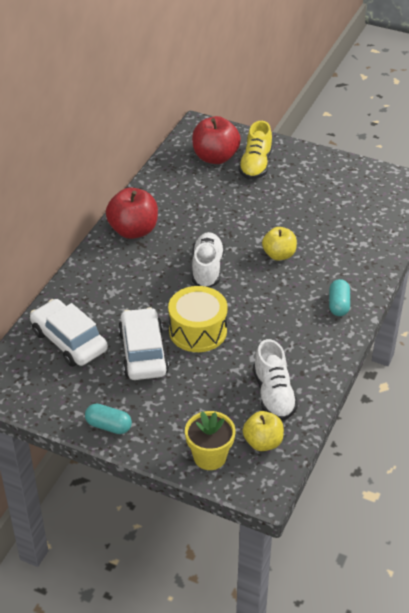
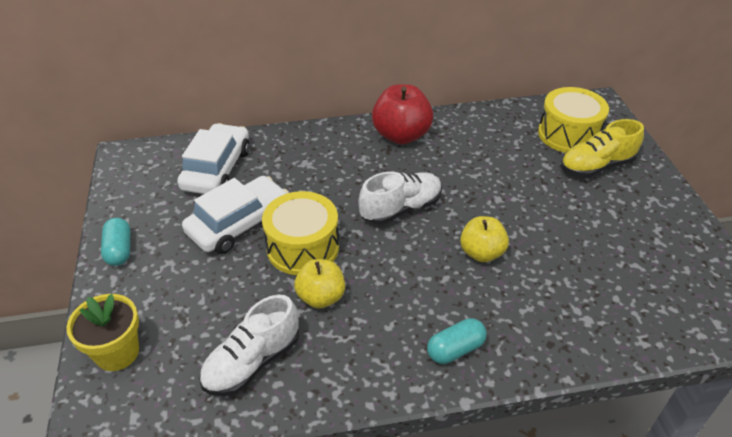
camera: 55 degrees right, 0 degrees up
red apple [192,116,241,164] -> yellow drum [538,87,609,153]
yellow apple [243,411,284,451] -> yellow apple moved to [294,259,345,309]

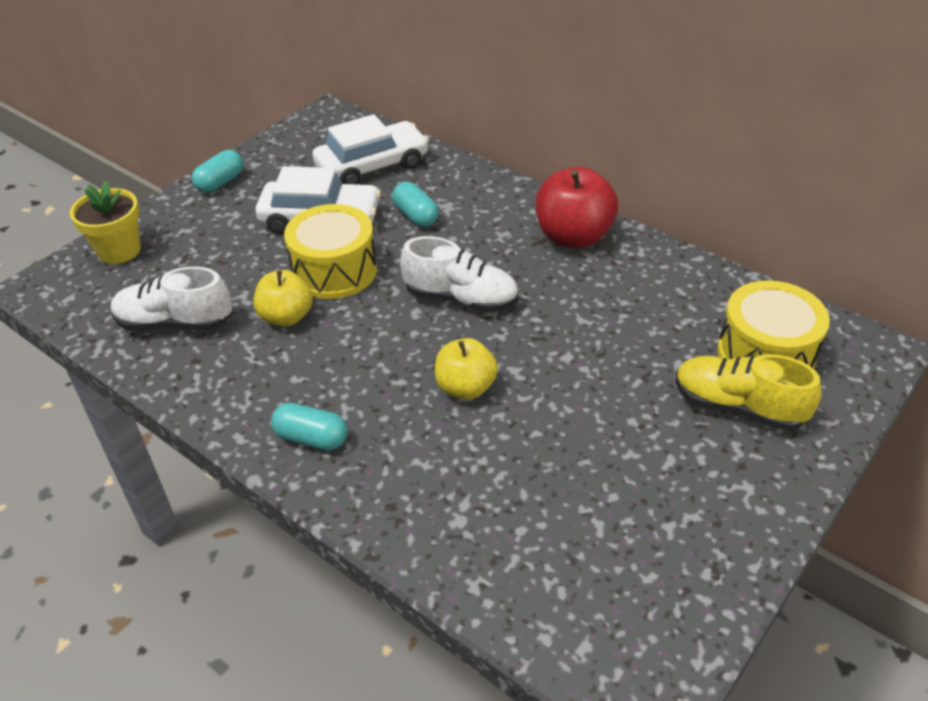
camera: 50 degrees right, 0 degrees up
none -> turquoise capsule [392,182,439,227]

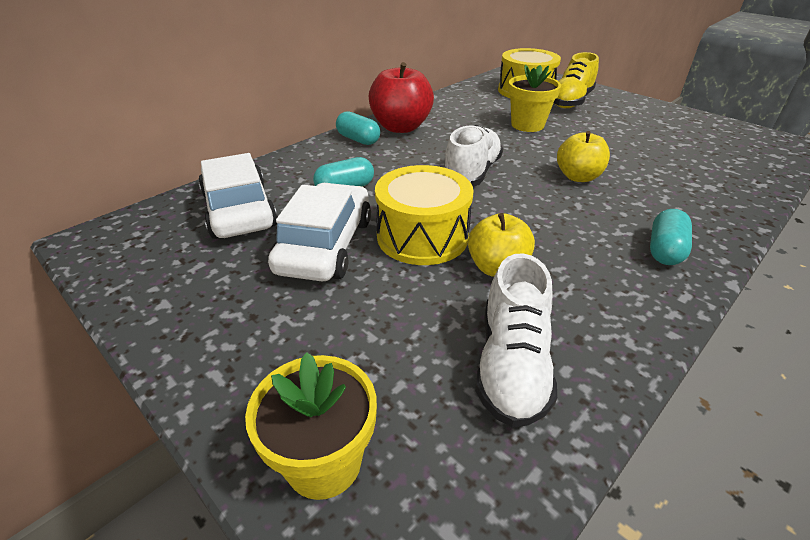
camera: 85 degrees left, 5 degrees down
turquoise capsule [192,150,243,193] -> turquoise capsule moved to [336,111,380,145]
none -> yellow flower pot [508,65,561,132]

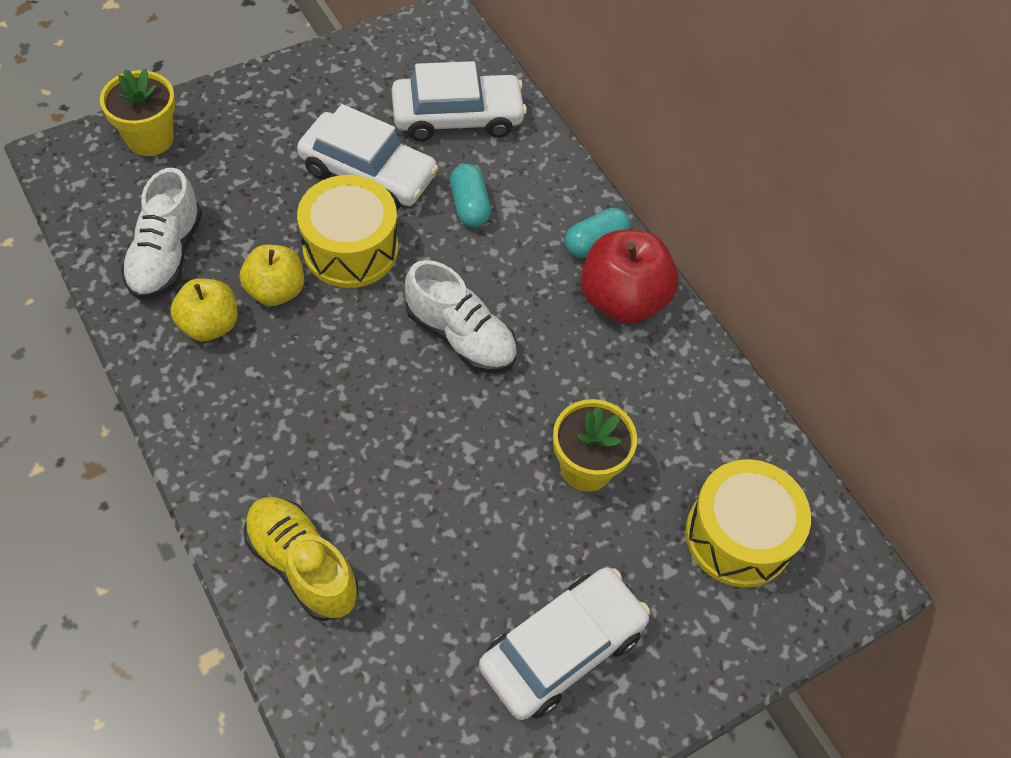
camera: 100 degrees right, 20 degrees up
white shoe [475,253,557,427] -> white shoe turned 105 degrees counterclockwise [121,168,202,300]
yellow shoe [554,52,599,108] -> yellow shoe moved to [244,497,358,621]
yellow apple [557,131,610,182] -> yellow apple moved to [171,278,238,341]
turquoise capsule [650,209,692,265] -> none
none -> white car [479,567,650,720]

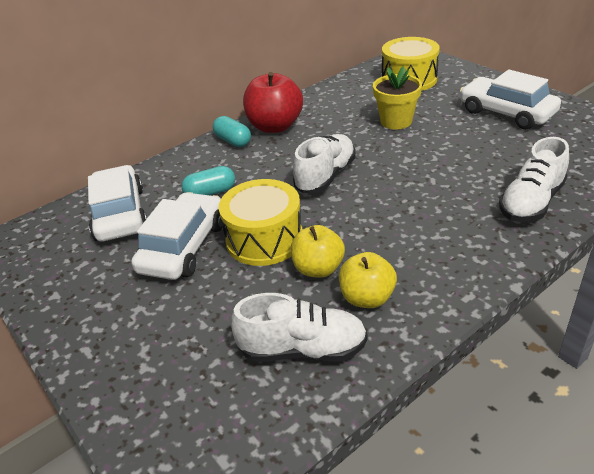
camera: 90 degrees left, 20 degrees down
yellow flower pot [100,69,176,156] -> none
yellow shoe [244,497,358,621] -> white shoe [499,137,569,222]

